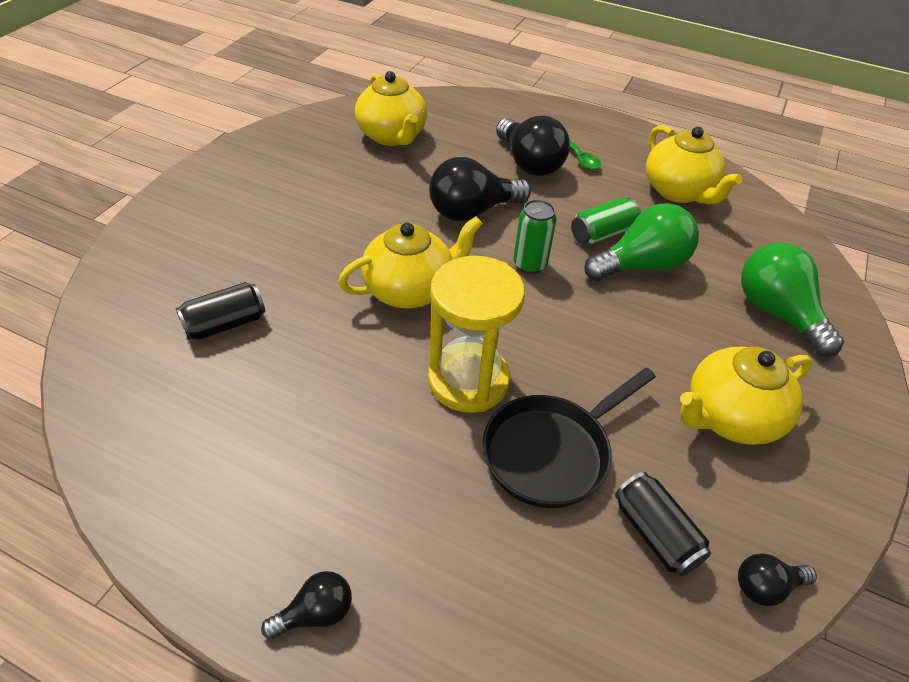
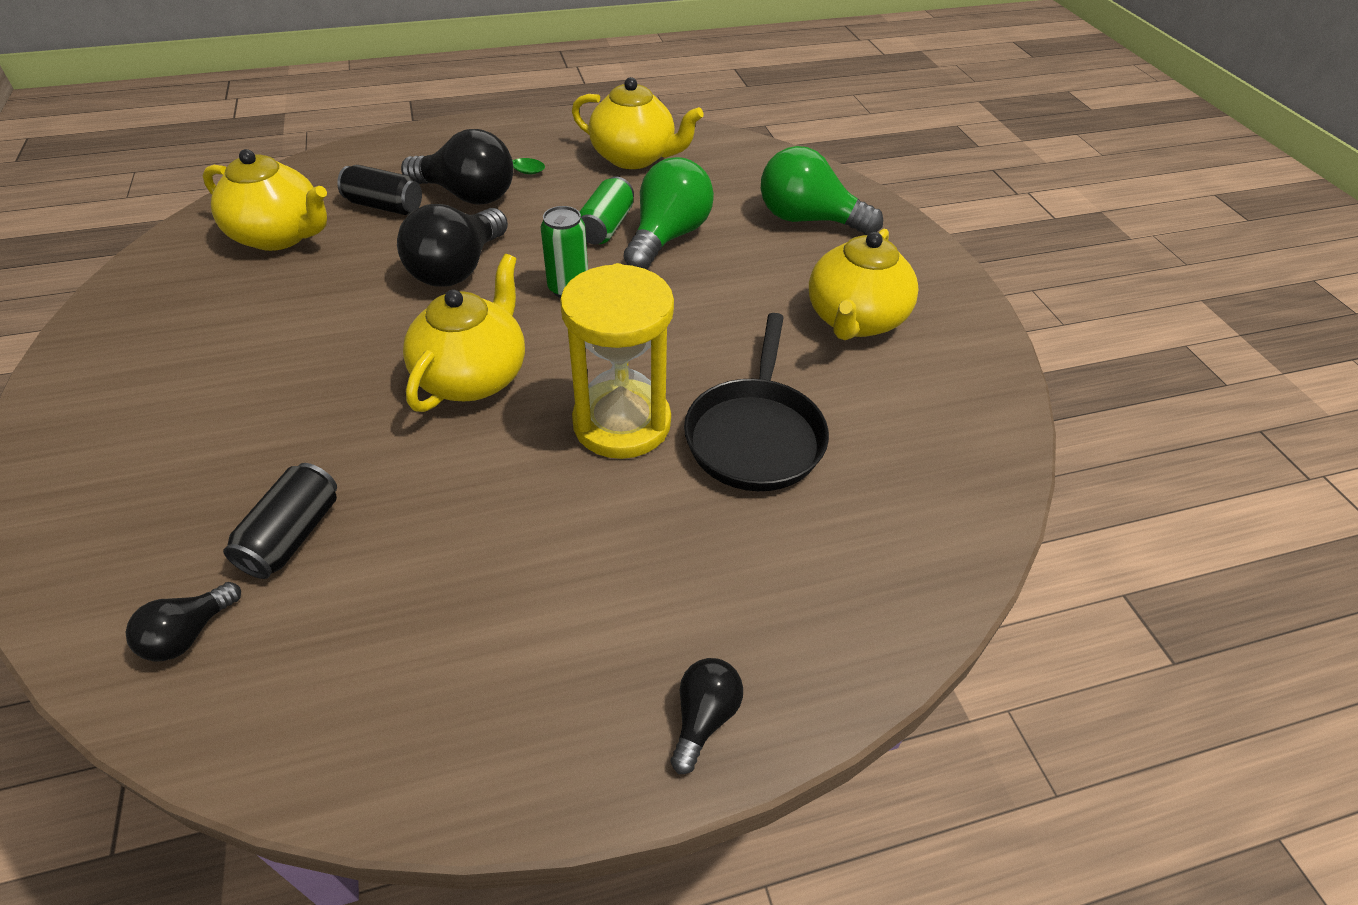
camera: 40 degrees left, 0 degrees up
black can [615,472,711,577] -> black can moved to [337,165,422,215]
black light bulb [738,553,817,606] -> black light bulb moved to [126,582,241,661]

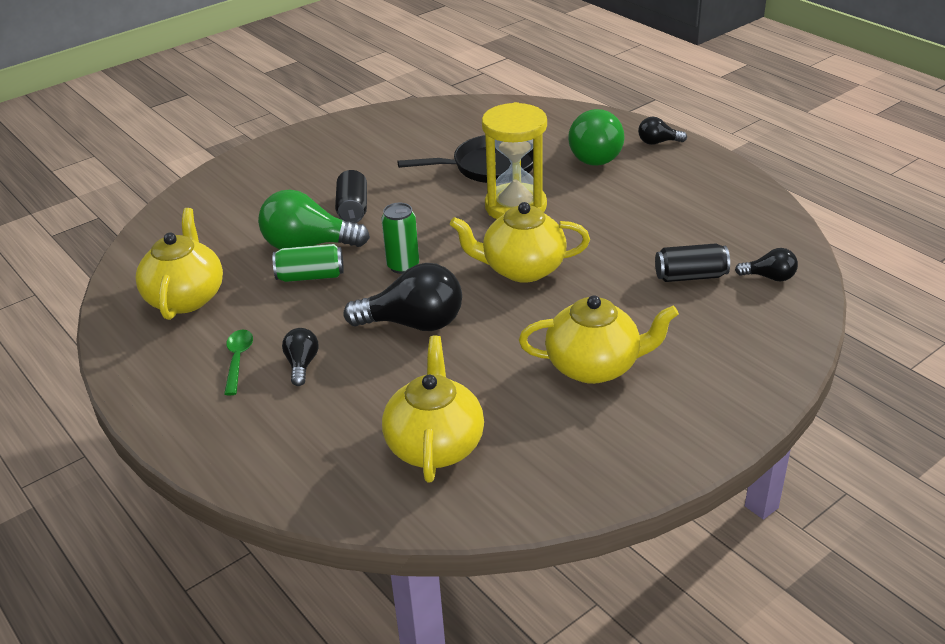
camera: 110 degrees left, 10 degrees down
black can [337,165,422,215] -> black can moved to [335,170,367,223]
black light bulb [401,129,514,205] -> black light bulb [282,328,318,386], size x0.51
green light bulb [761,146,883,235] -> green light bulb moved to [568,109,625,166]
yellow teapot [809,229,919,340] -> yellow teapot moved to [519,295,679,384]

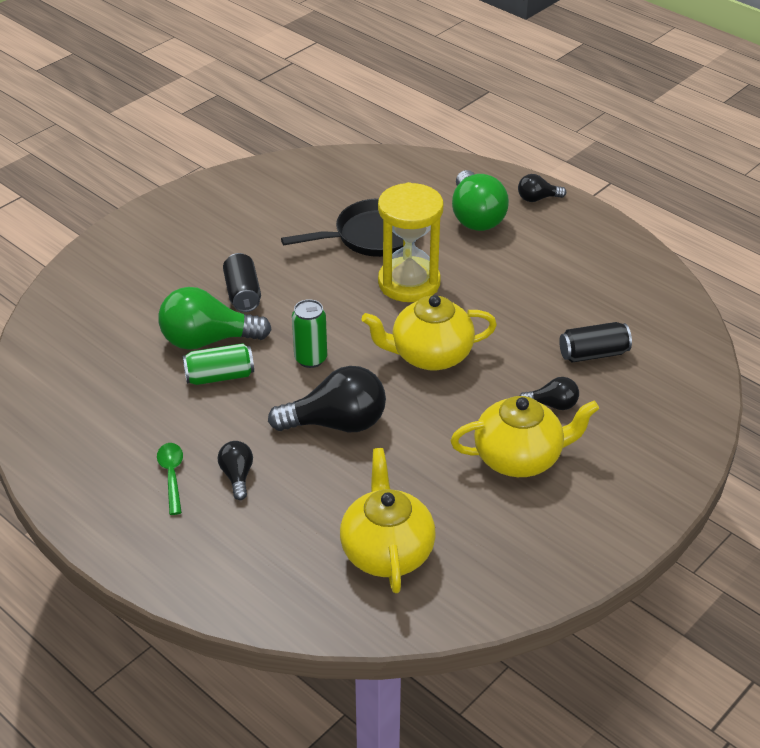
camera: 10 degrees left, 5 degrees up
yellow teapot [136,208,223,320] -> none
black light bulb [735,248,798,282] -> black light bulb moved to [520,377,579,410]

